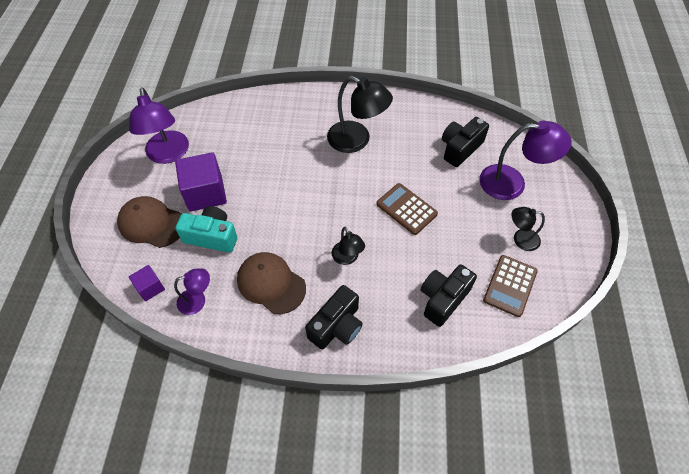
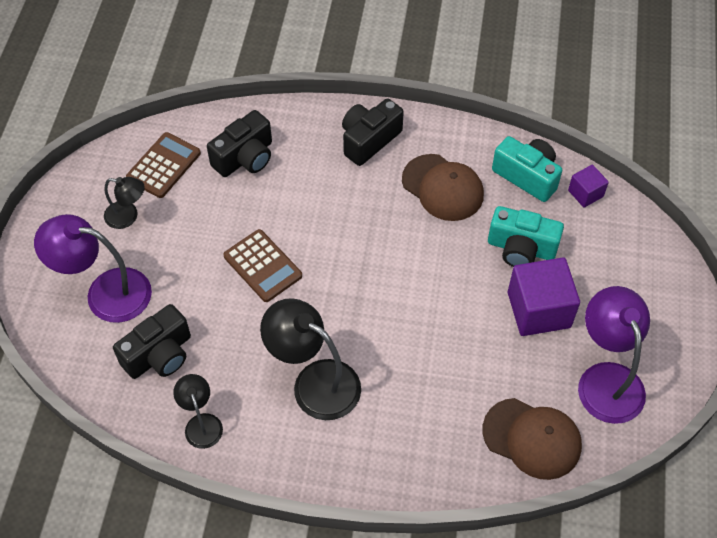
camera: 175 degrees left, 0 degrees up
brown cap [117,196,182,248] -> brown cap moved to [483,398,582,480]
purple lamp [174,268,210,315] -> turquoise camera [492,136,562,202]
black lamp [332,227,365,265] -> black lamp moved to [173,374,223,449]

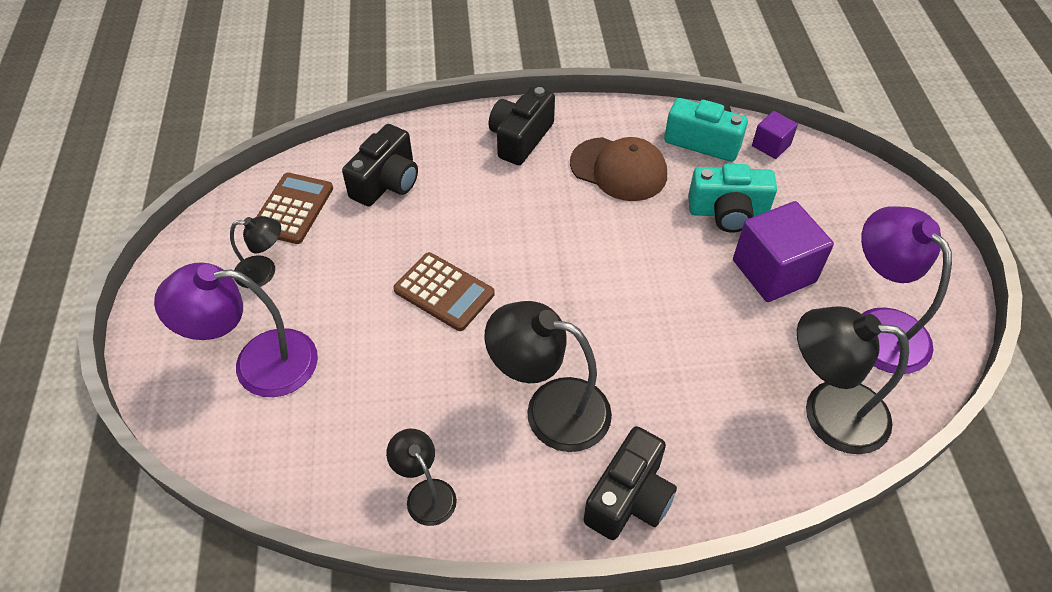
camera: 15 degrees left, 5 degrees down
black camera [113,304,191,379] -> black camera moved to [584,426,677,540]
brown cap [483,398,582,480] -> black lamp [797,306,909,454]

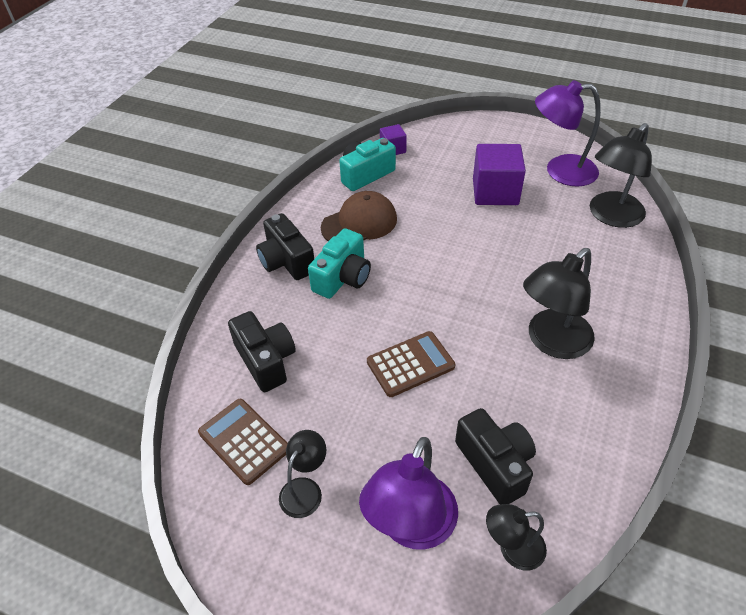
camera: 60 degrees left, 5 degrees down
black lamp [386,429,457,526] -> black lamp moved to [486,504,547,571]
black camera [584,426,677,540] -> black camera moved to [455,408,536,505]
turquoise camera [688,164,777,233] -> turquoise camera moved to [308,228,371,299]

